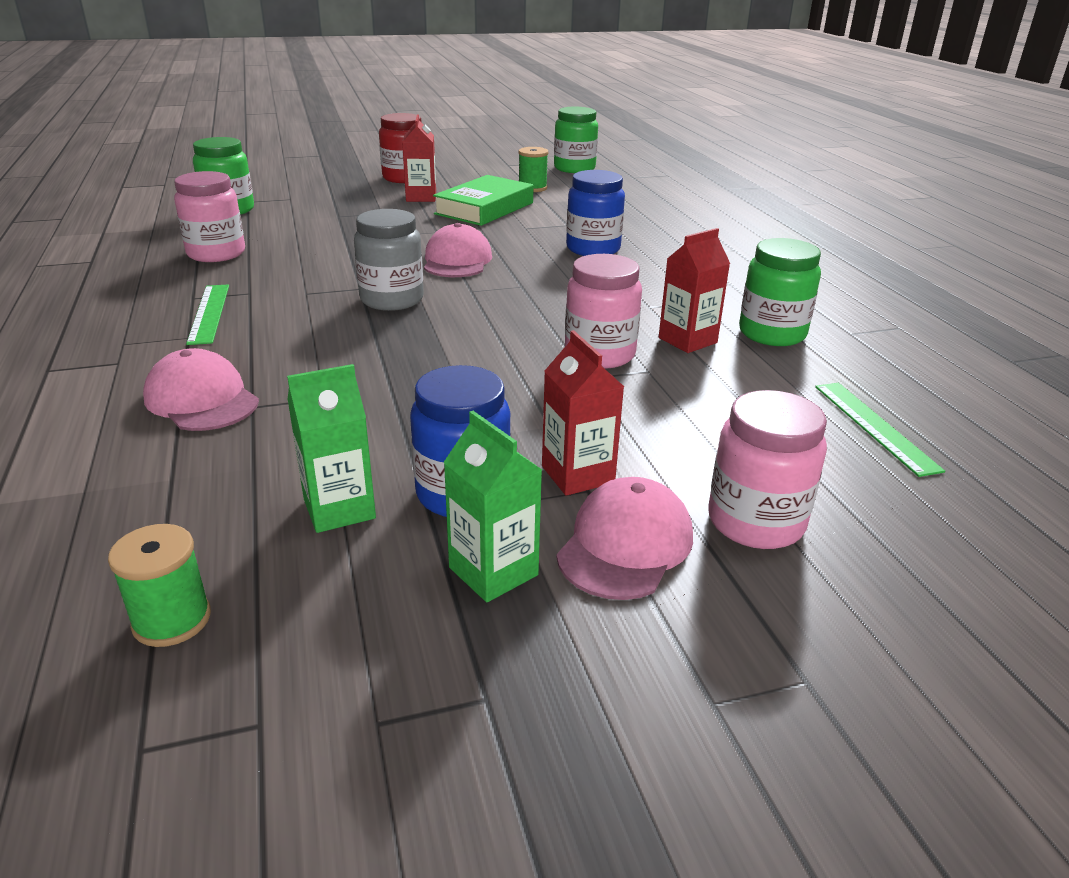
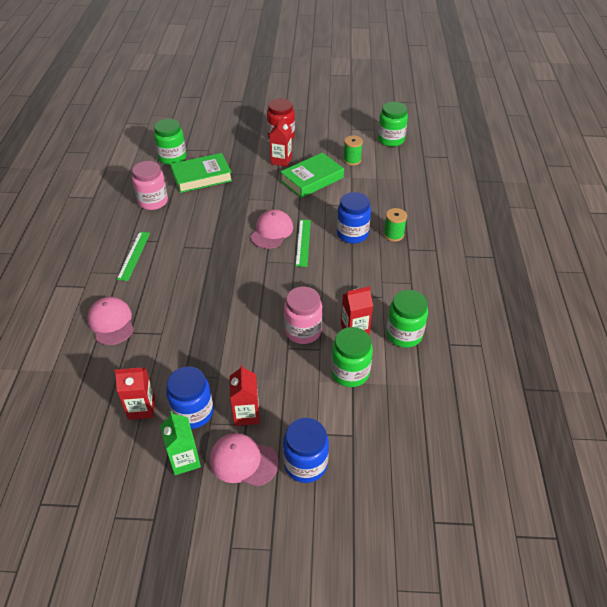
camera: 20 degrees right, 15 degrees up
green spool [108,524,211,647] -> green spool moved to [383,208,407,242]
green carton [287,364,376,533] -> red carton [114,368,155,420]
grey jar [354,209,424,311] -> none
pink cap [556,477,693,600] -> pink cap turned 120 degrees counterclockwise [210,433,279,487]
pink jar [709,390,827,549] -> blue jar [283,418,329,483]
green ruler [815,383,945,477] -> green ruler moved to [296,220,311,267]
none -> green book [170,153,232,193]
none -> green jar [331,327,373,387]

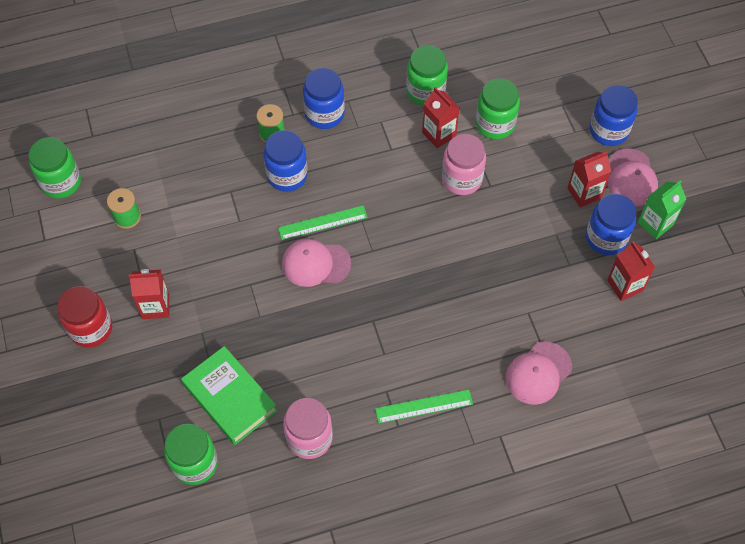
camera: 110 degrees left, 15 degrees up
green book [280,152,344,198] -> none
none -> blue jar [303,68,345,129]

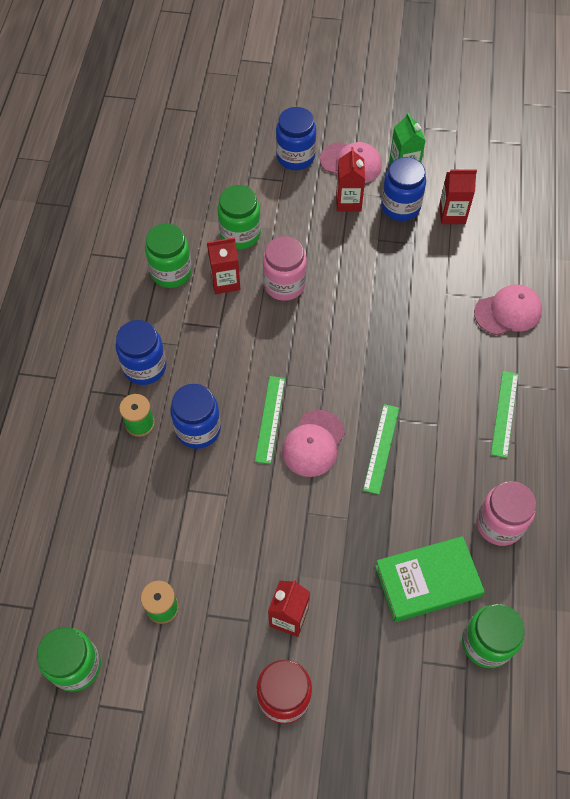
camera: 65 degrees left, 0 degrees up
pink cap [506,341,572,405] -> pink cap turned 90 degrees counterclockwise [474,284,542,335]
none -> green ruler [363,404,399,495]

